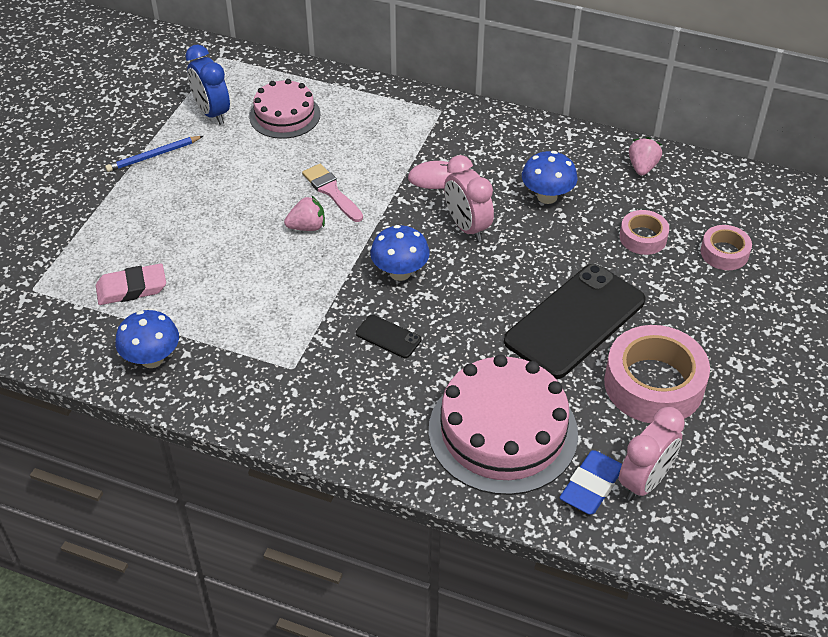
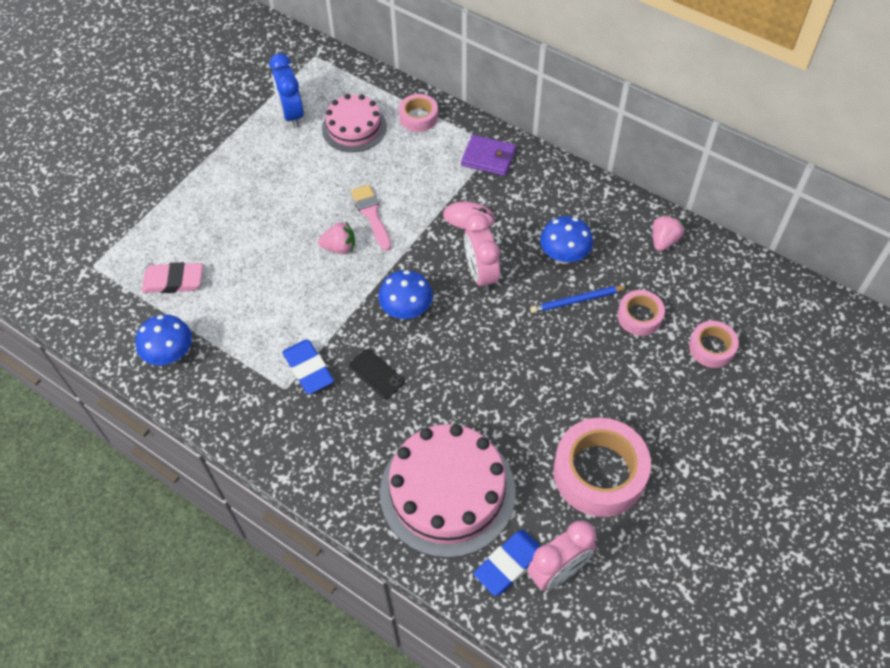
camera: 15 degrees right, 10 degrees up
blue pencil [105,136,203,172] -> blue pencil moved to [530,286,629,313]
black phone [504,264,646,379] -> none
none -> blue eraser [282,339,334,394]
none -> pink tape [399,94,438,132]
none -> purple wallet [461,135,516,176]

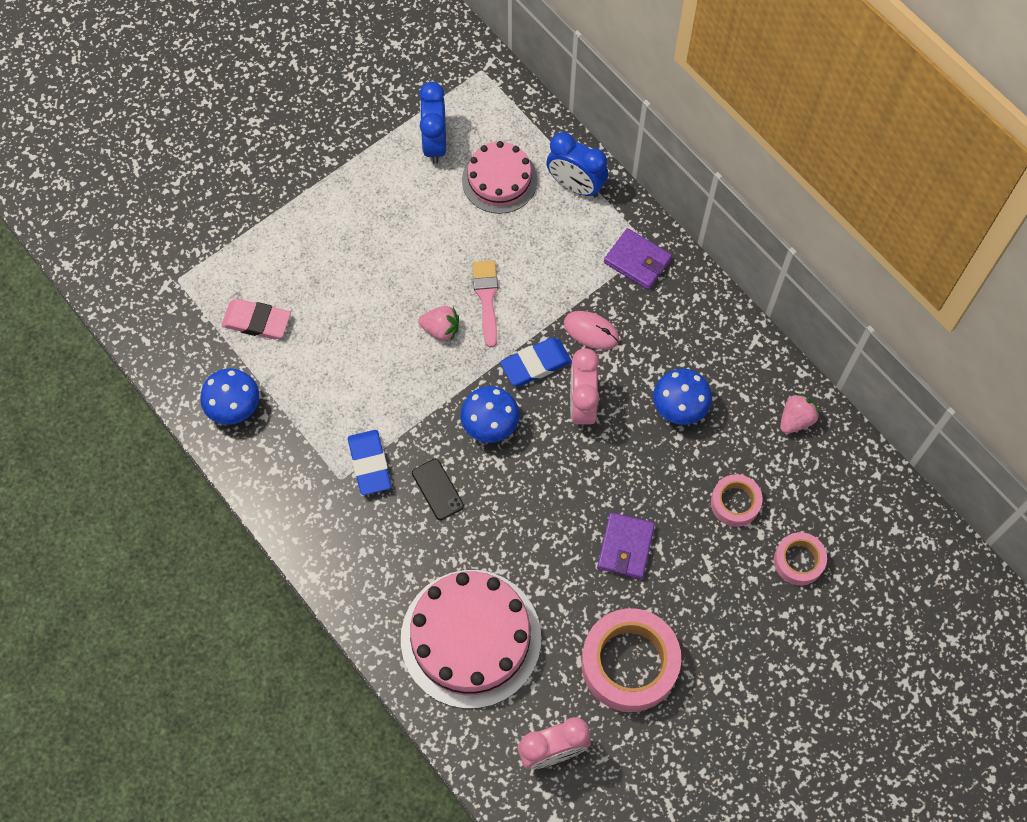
camera: 15 degrees right, 10 degrees up
pink tape [399,94,438,132] -> blue clock [546,132,608,197]
blue eraser [473,530,541,596] -> blue eraser moved to [500,338,572,386]
blue pencil [530,286,629,313] -> none
none -> purple wallet [597,513,655,579]

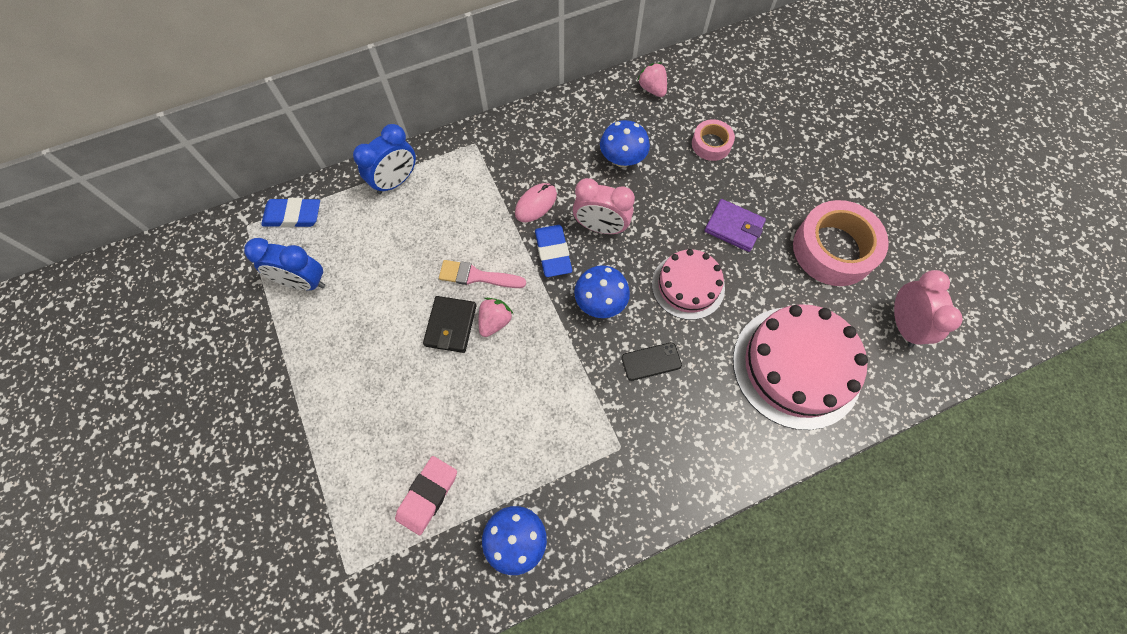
camera: 75 degrees left, 0 degrees up
blue eraser [348,430,391,495] -> blue eraser moved to [261,198,320,228]
pink cake [462,141,538,214] -> pink cake moved to [652,249,725,320]
purple wallet [604,228,672,290] -> none
pink tape [774,532,827,586] -> none
none -> black wallet [423,296,476,353]

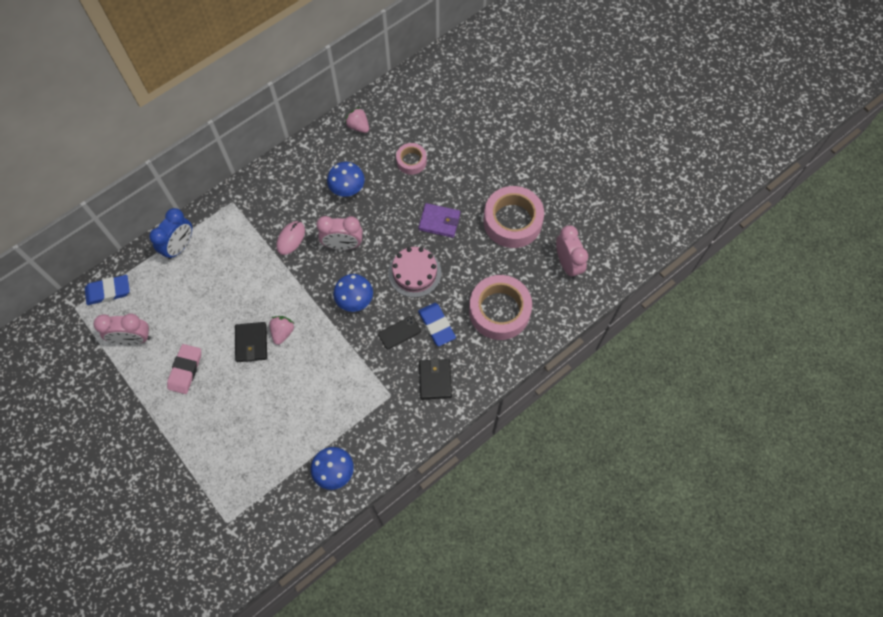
camera: 15 degrees left, 0 degrees up
blue clock [244,238,325,290] -> pink clock [94,314,151,345]
pink eraser [395,456,457,535] -> pink eraser moved to [167,344,201,394]
pink brush [439,260,526,288] -> none
blue eraser [535,225,572,277] -> blue eraser moved to [418,303,456,346]
pink cake [733,304,868,430] -> pink tape [469,275,532,340]
none -> black wallet [419,358,452,400]

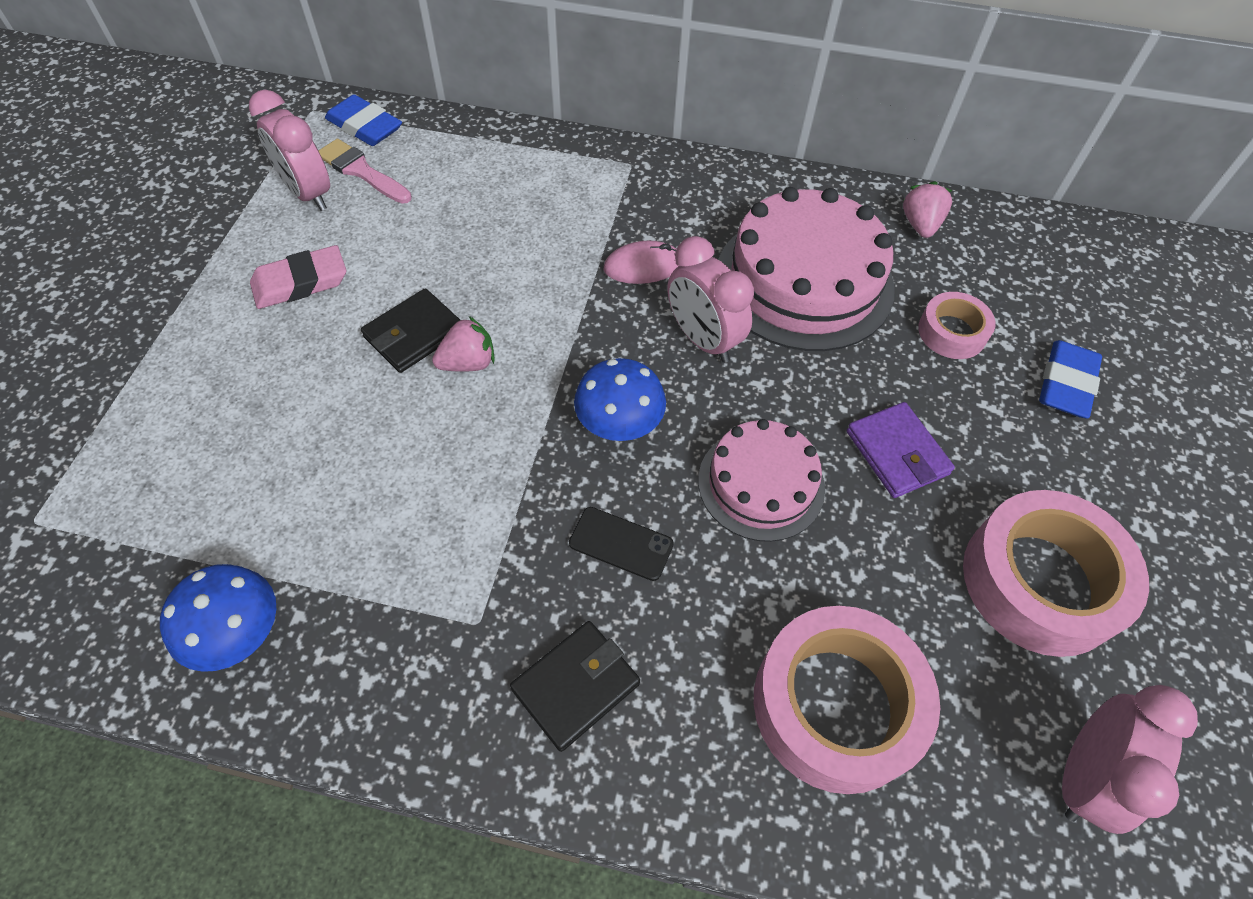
camera: 50 degrees right, 10 degrees down
blue clock [149,208,192,260] -> none
blue mushroom [327,162,365,197] -> pink cake [718,187,895,351]
blue eraser [418,303,456,346] -> blue eraser moved to [1039,340,1102,419]
none -> pink brush [318,139,412,204]

